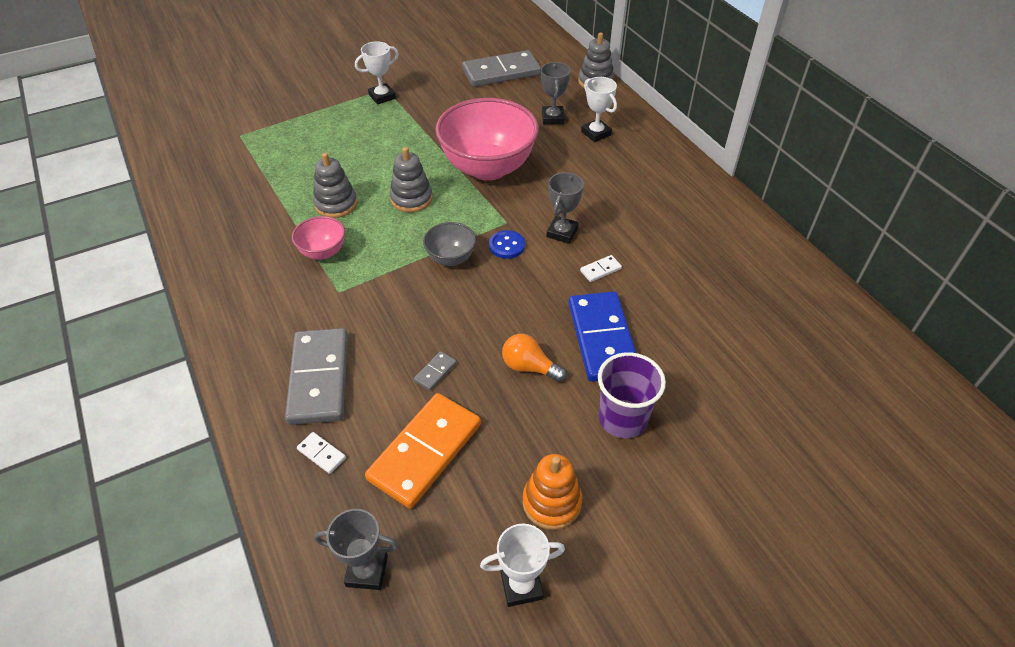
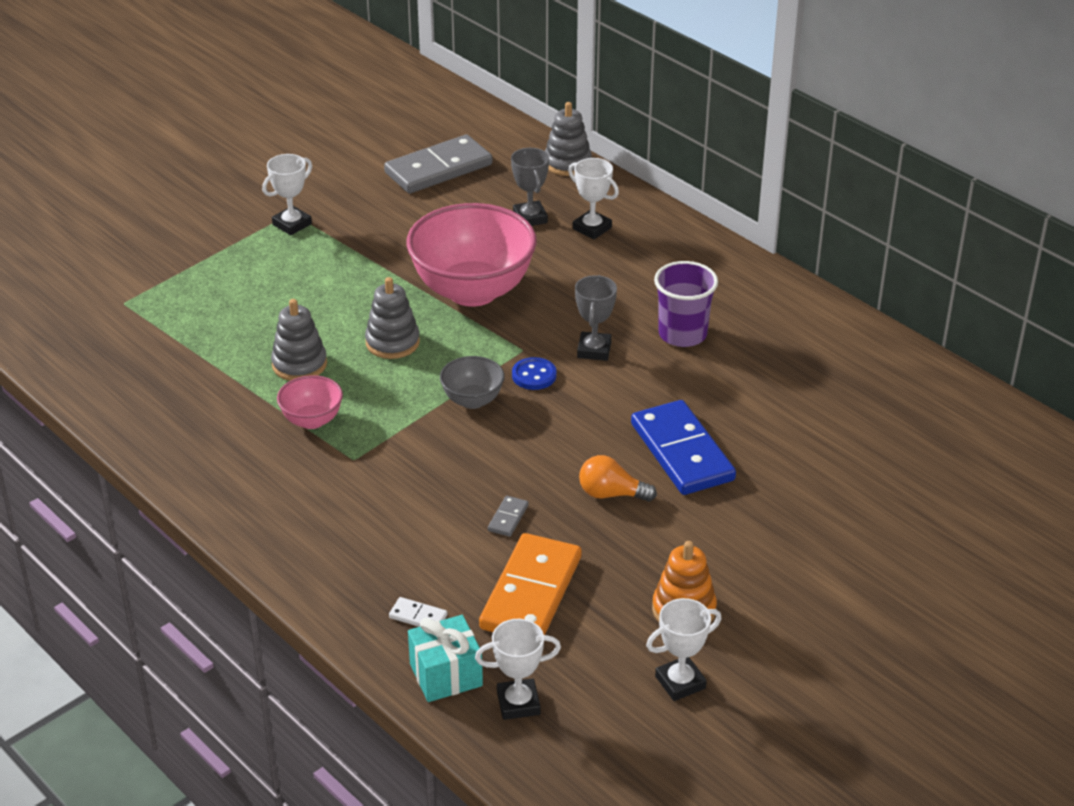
camera: 15 degrees left, 10 degrees down
grey domino [285,328,348,425] -> none
grey trophy [314,509,399,590] -> white trophy [475,619,561,720]
white domino [580,255,622,282] -> none
purple cup [598,352,666,438] -> purple cup moved to [654,261,718,347]
none -> turquoise gift [408,615,483,702]

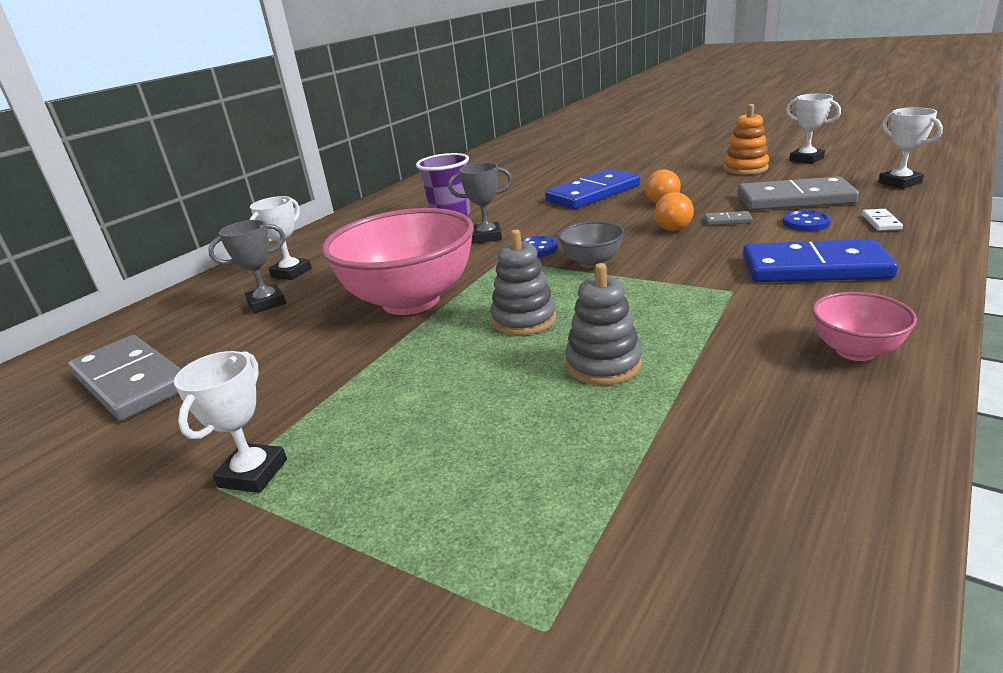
camera: 100 degrees left, 10 degrees down
white trophy [262,154,312,235] -> white trophy turned 75 degrees clockwise [174,351,287,493]
pink bowl [277,375,343,429] -> pink bowl moved to [812,292,917,361]
turquoise gift [408,615,483,702] -> none
orange domino [479,533,582,635] -> grey domino [737,176,859,211]
grey stacking toy [545,102,592,176] -> none
none -> orange light bulb [654,192,694,231]
none -> blue domino [743,239,898,282]
none -> blue button [783,210,831,231]

